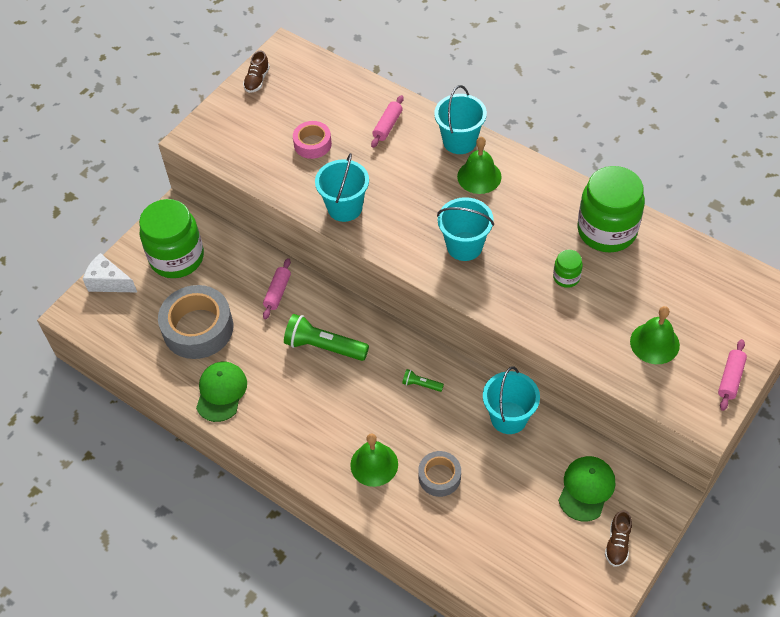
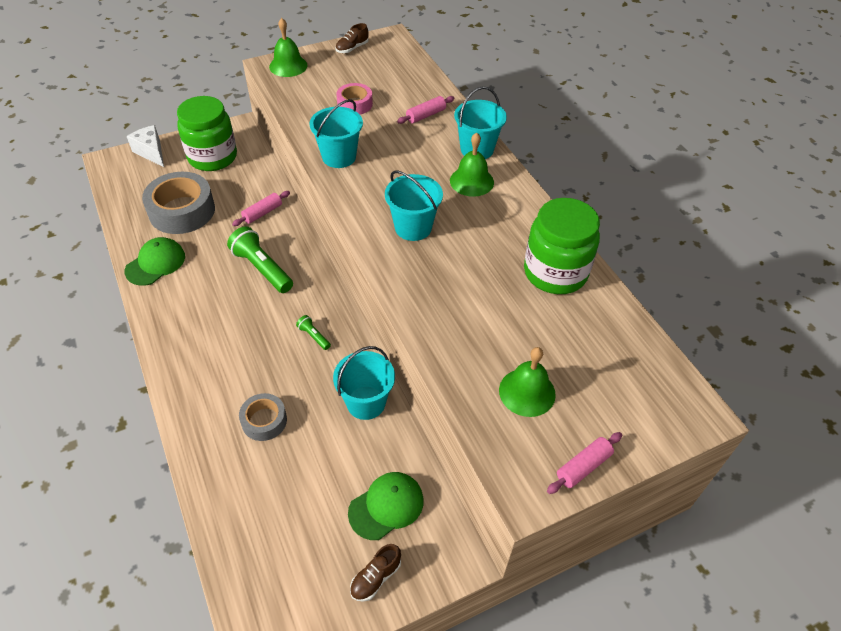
camera: 25 degrees right, 5 degrees down
green bell [350,433,398,487] -> green bell moved to [269,18,307,77]
green jar [553,250,583,288] -> none

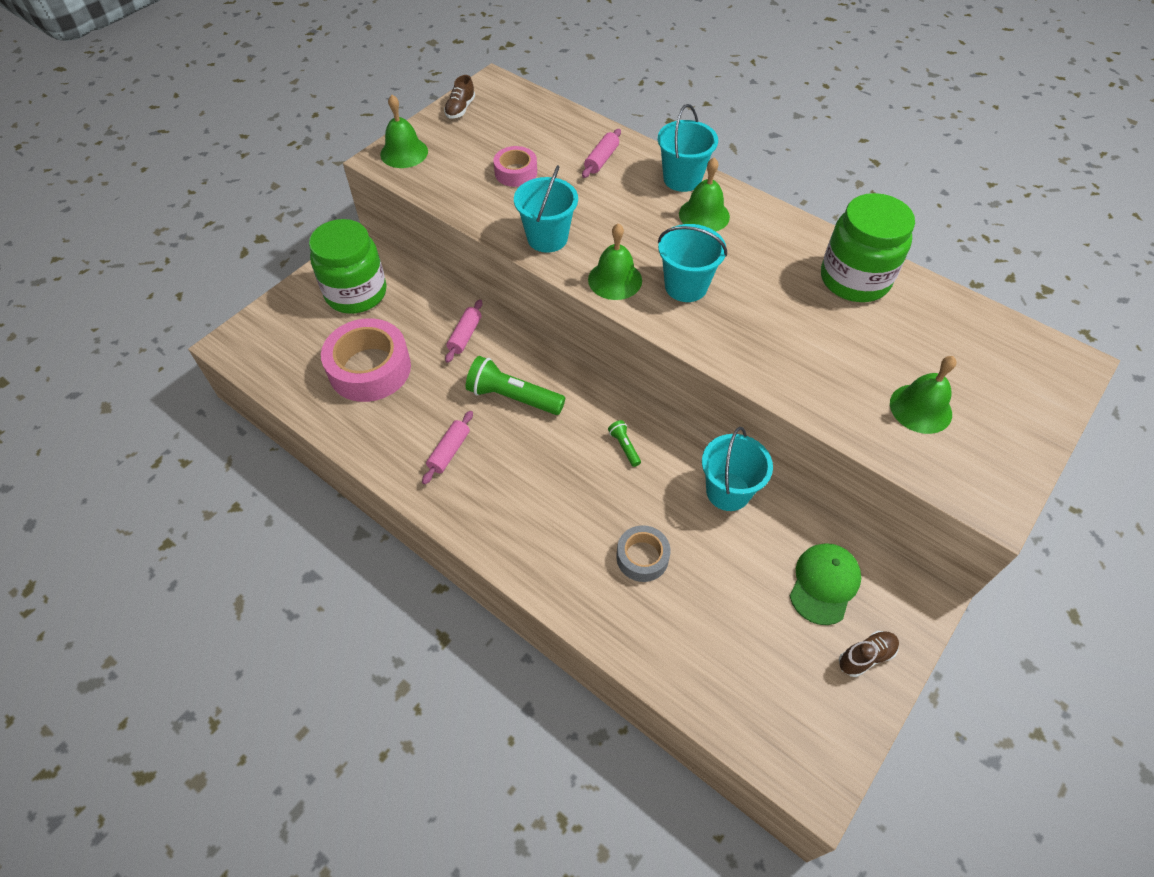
camera: 25 degrees left, 5 degrees up
green cap [124,237,185,286] -> none
white cheese [126,125,164,167] -> none
grey tape [142,172,215,234] -> pink tape [321,318,411,402]
green flashlight [296,315,331,350] -> green flashlight turned 45 degrees clockwise [608,420,641,467]
brown shoe [350,544,401,602] -> brown shoe turned 135 degrees counterclockwise [839,631,899,677]
pink rolling pin [547,432,622,494] -> pink rolling pin moved to [422,411,473,485]
none -> green bell [588,223,642,300]

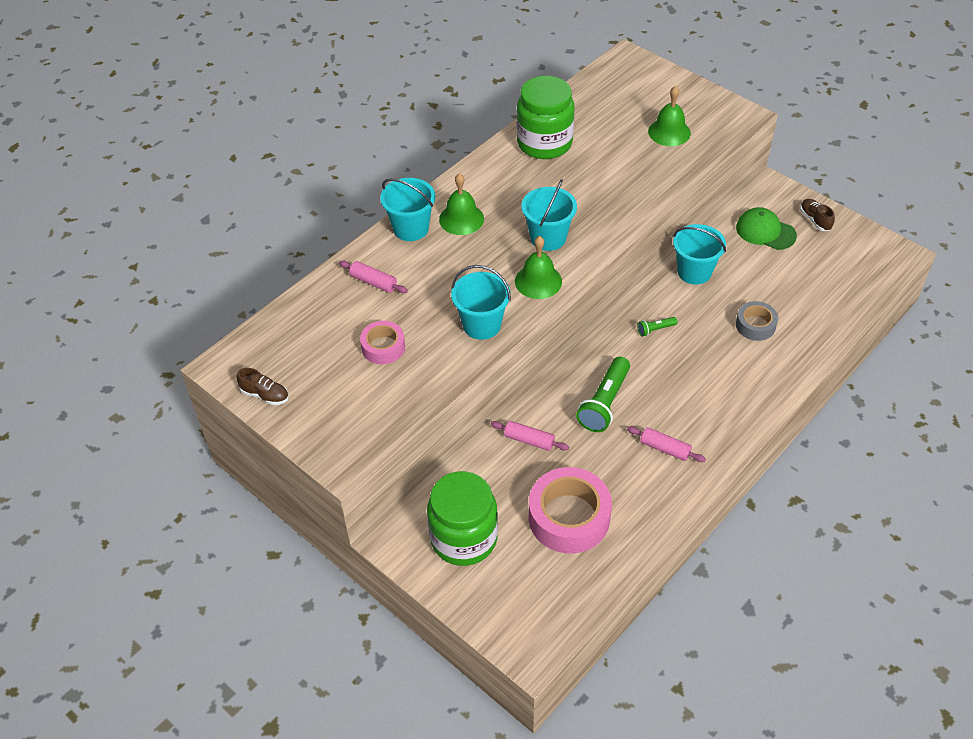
camera: 85 degrees left, 5 degrees down
green bell [380,95,428,168] -> none

